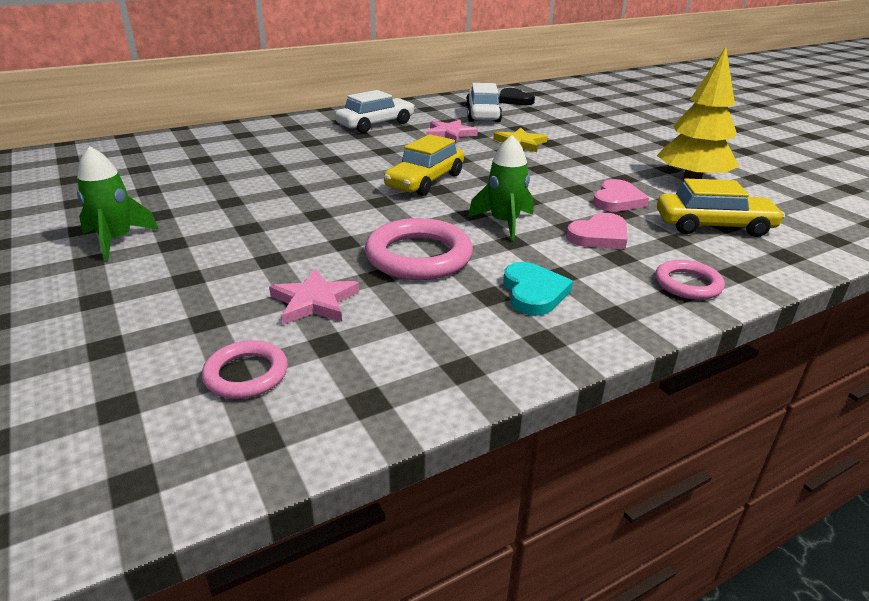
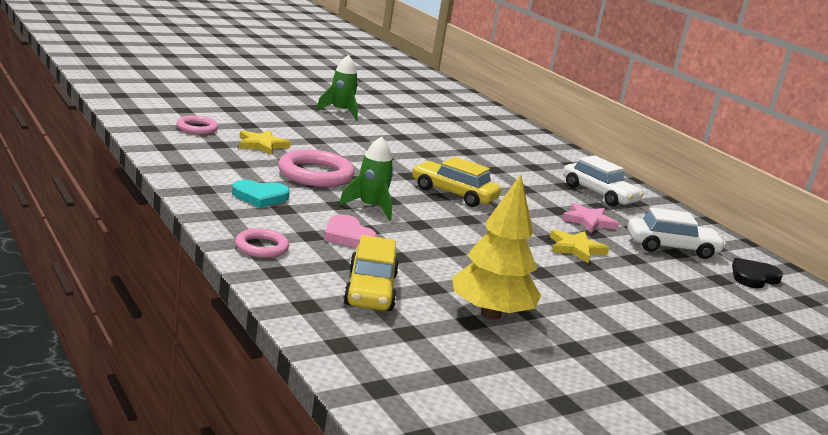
camera: 85 degrees right, 10 degrees down
pink star [269,269,359,325] -> yellow star [239,130,291,155]
pink heart [593,179,649,212] -> none

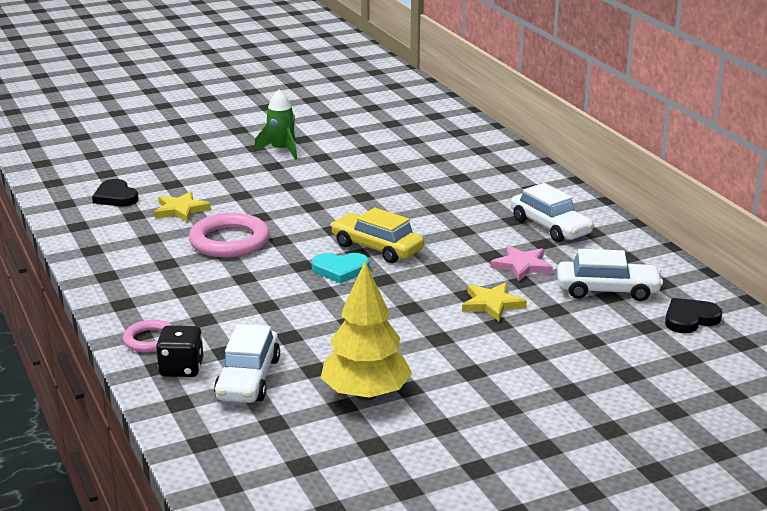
camera: 10 degrees right, 5 degrees up
pink ring [176,115,218,134] -> black heart [92,179,139,206]
turquoise heart [232,180,290,208] -> turquoise heart moved to [312,253,369,284]
pink heart [324,214,377,248] -> none
green rocket [339,136,394,221] -> none
yellow car [343,235,399,311] -> white car [214,324,280,403]
none -> black dice [156,325,203,377]

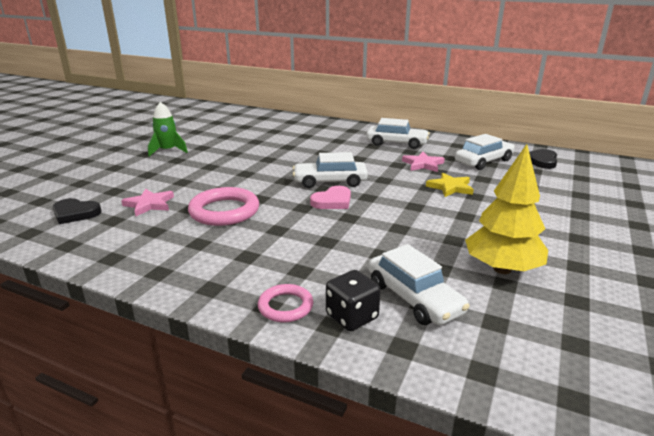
camera: 40 degrees left, 0 degrees up
yellow star [154,191,211,222] -> pink star [121,189,174,216]
turquoise heart [312,253,369,284] -> pink heart [310,186,351,209]
yellow car [331,208,424,263] -> white car [293,152,368,188]

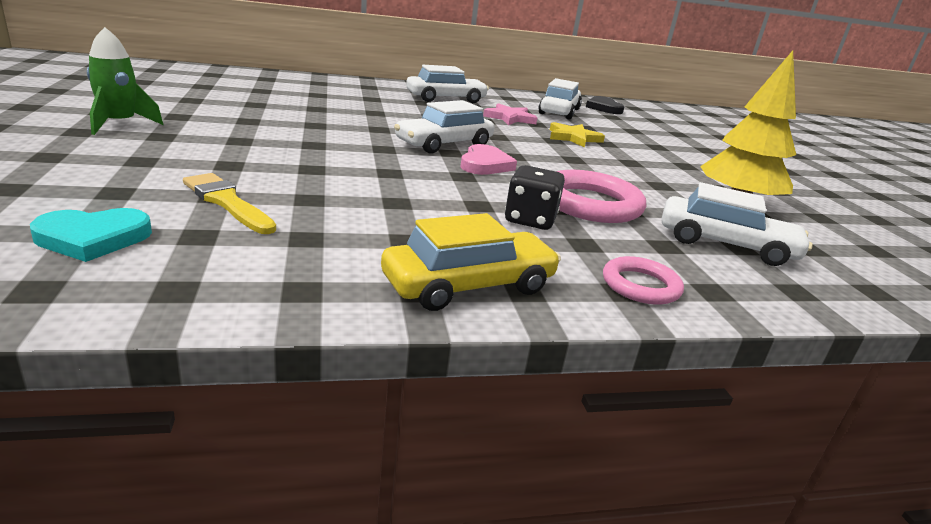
camera: 40 degrees left, 0 degrees up
black heart [53,198,101,224] -> turquoise heart [30,208,152,262]
pink star [121,189,174,216] -> yellow brush [183,173,276,234]
pink ring [188,187,259,226] -> pink ring moved to [556,170,646,223]
black dice [326,270,381,331] -> black dice moved to [505,165,565,230]
none -> yellow car [381,213,561,311]

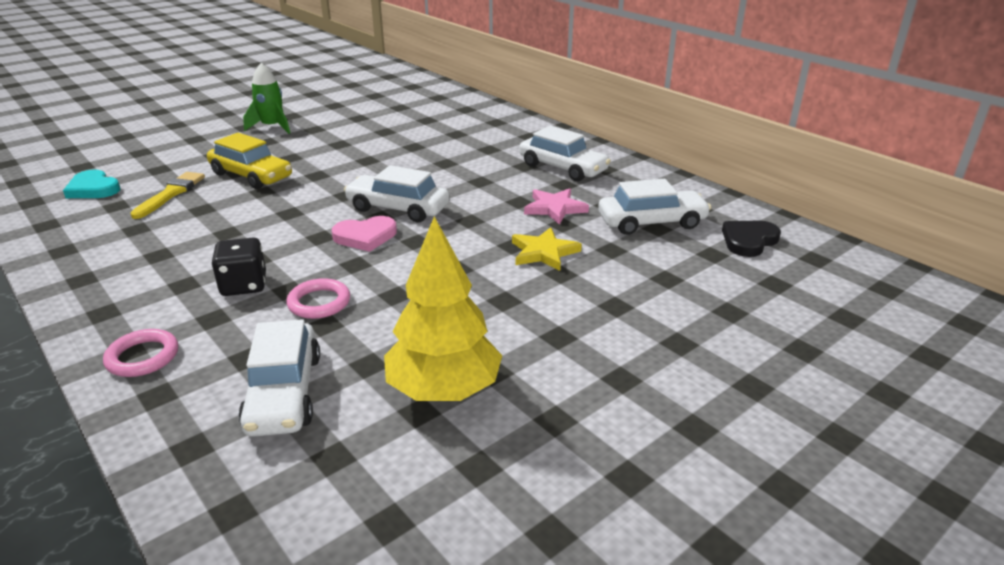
camera: 65 degrees right, 5 degrees up
yellow car [381,213,561,311] -> yellow car moved to [207,133,292,189]
pink ring [556,170,646,223] -> pink ring [286,278,350,319], size x0.58

